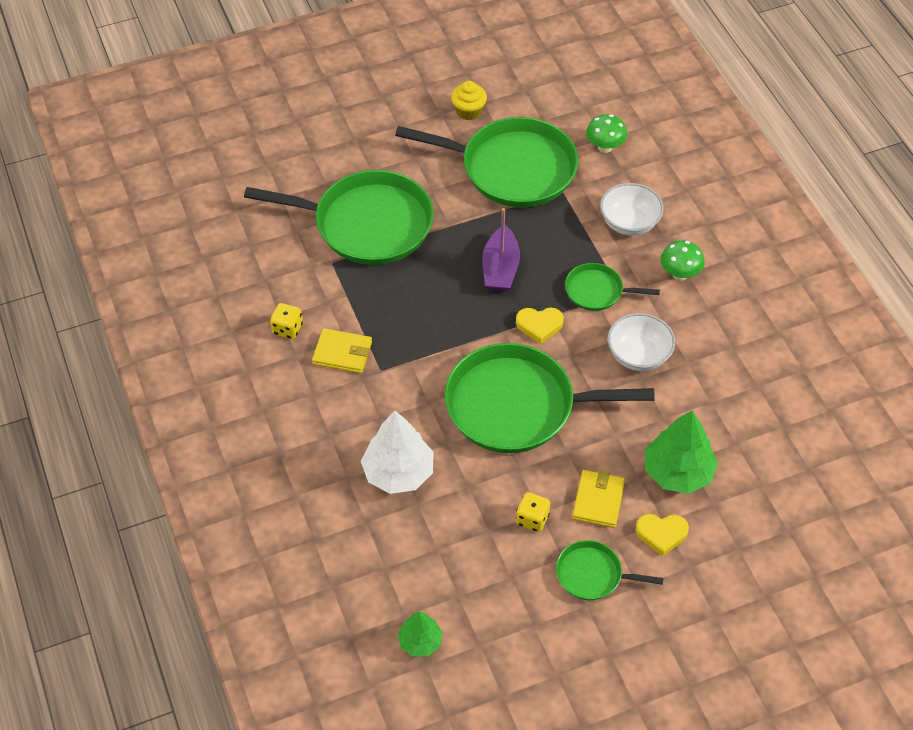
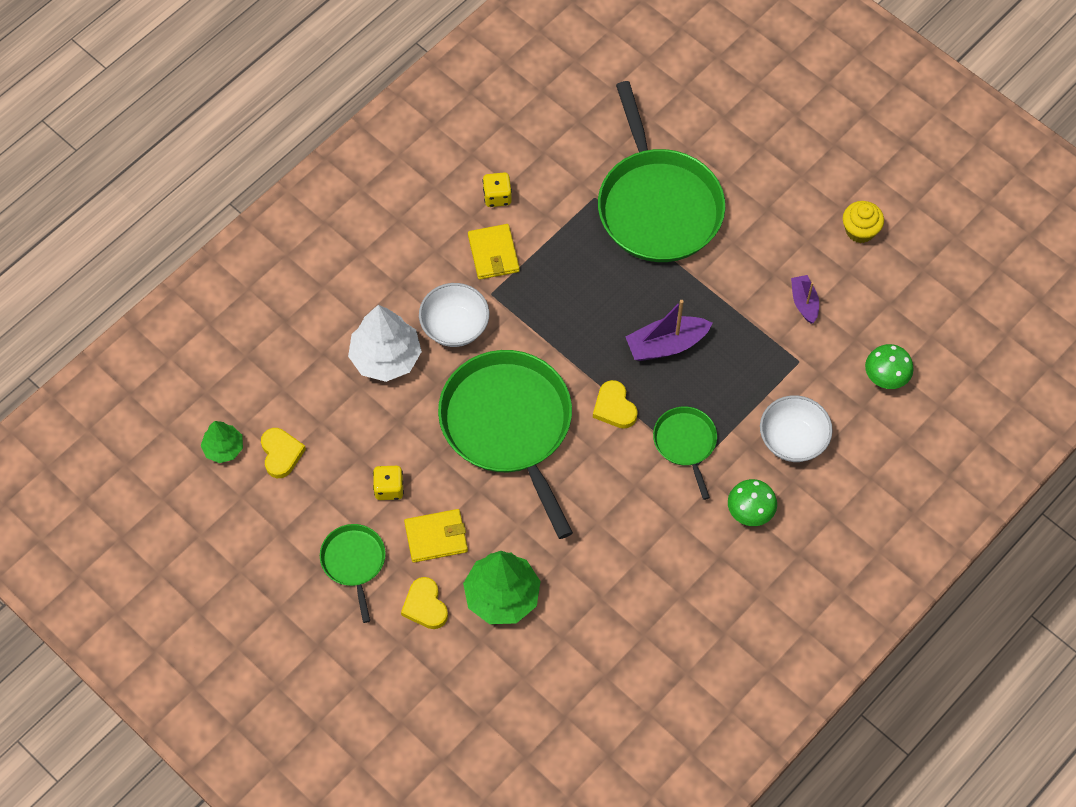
camera: 65 degrees right, 10 degrees up
green pan [395,117,578,207] -> purple boat [791,275,819,324]
white bowl [608,313,675,371] -> white bowl moved to [419,283,489,347]
none -> yellow heart [261,428,306,478]

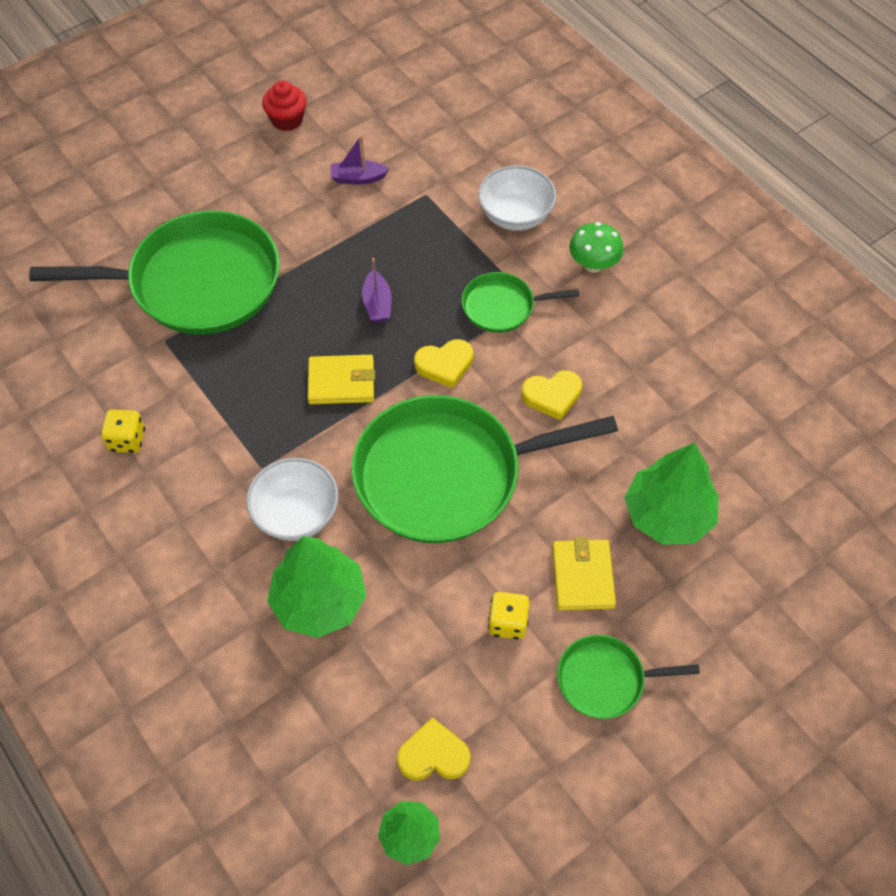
camera: 80 degrees left, 5 degrees down
white tree [348,305,422,382] -> green tree [267,536,367,638]
yellow heart [401,577,448,629] -> yellow heart moved to [521,370,582,420]
yellow wallet [468,224,520,280] -> yellow wallet moved to [308,355,375,404]
purple boat [625,300,713,361] -> purple boat [362,258,392,323], size x0.62
yellow cupcake [843,201,884,243] -> red cupcake [262,81,307,131]
green mushroom [865,344,914,389] -> none

